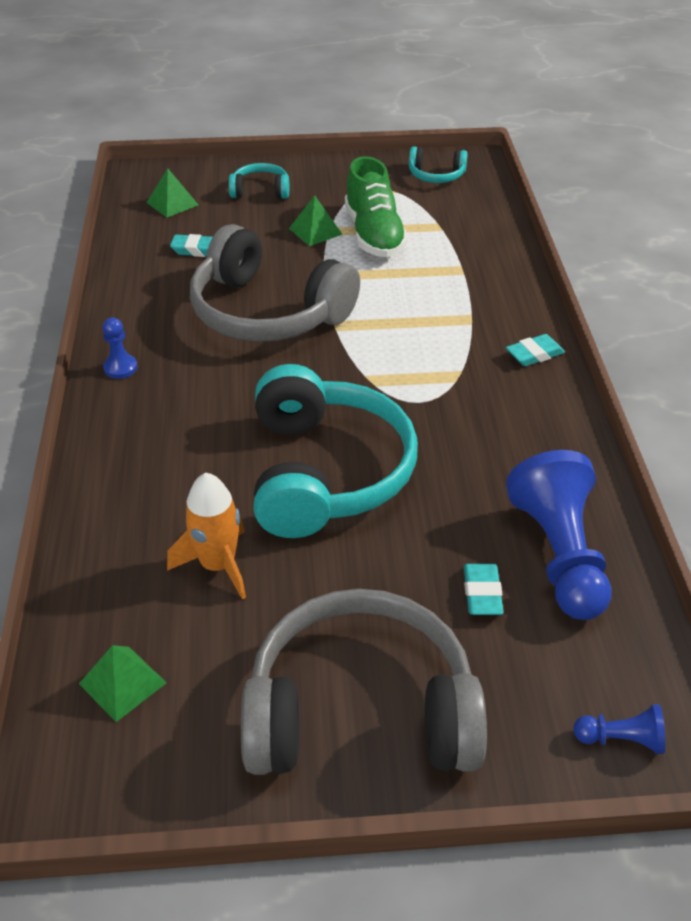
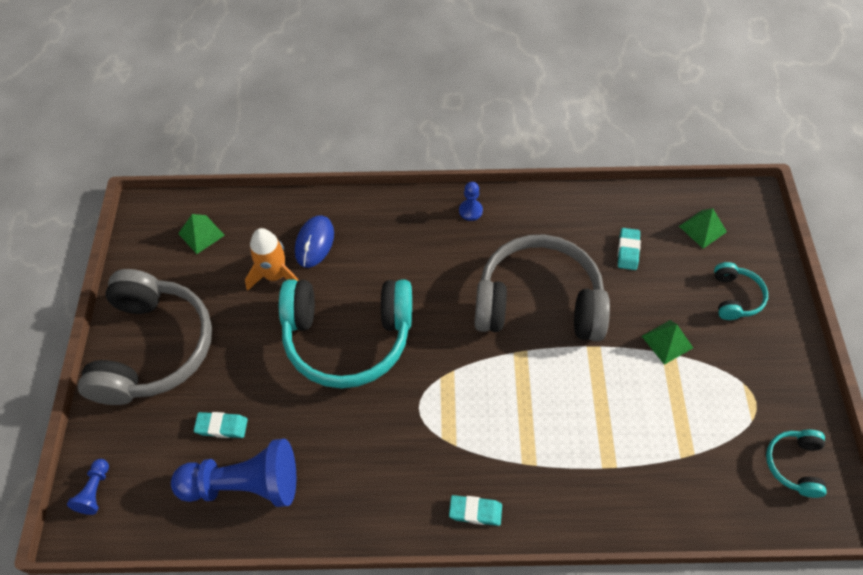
camera: 95 degrees right, 15 degrees up
grey headphones [190,224,360,342] -> grey headphones turned 60 degrees clockwise [474,235,610,342]
green shoe [345,156,408,257] -> none
turquoise eraser [506,334,565,366] -> turquoise eraser turned 60 degrees counterclockwise [449,495,502,526]
none -> blue mouse [295,216,334,268]

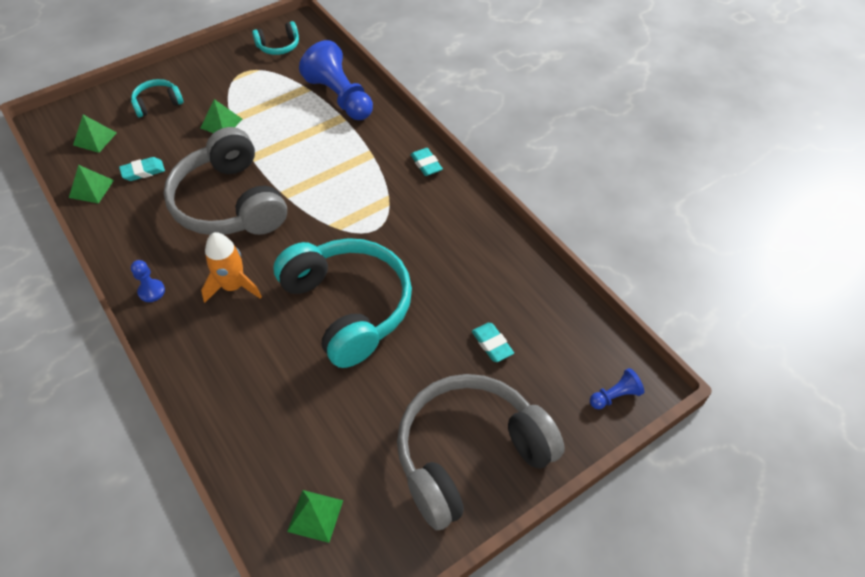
camera: 125 degrees left, 5 degrees down
blue pawn [171,439,296,507] -> blue pawn moved to [299,40,373,120]
orange rocket [245,228,299,291] -> orange rocket moved to [201,232,262,303]
blue mouse [295,216,334,268] -> none
none -> green pyramid [69,165,114,204]

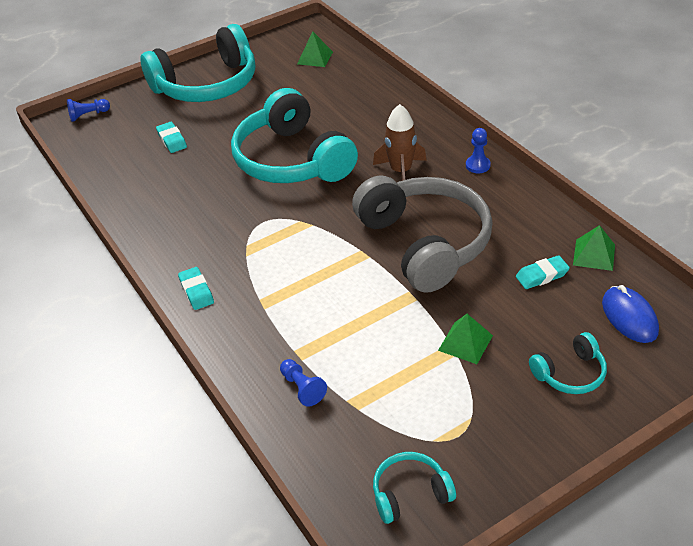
camera: 175 degrees left, 10 degrees down
green pyramid [73,115,117,153] -> blue mouse [602,285,659,343]
orange rocket [201,232,262,303] -> brown rocket [373,104,427,181]
blue pawn [299,40,373,120] -> blue pawn [280,359,327,407], size x0.45
grey headphones [397,374,565,530] -> turquoise headphones [141,24,255,102]

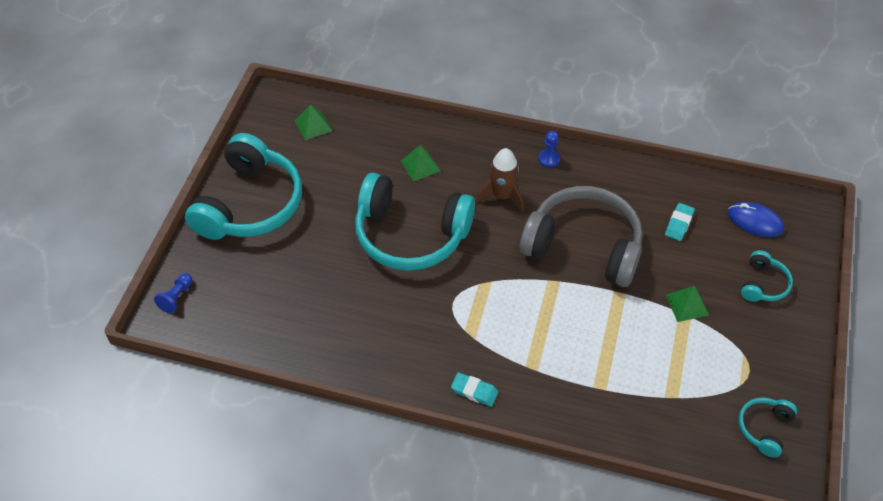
camera: 45 degrees left, 10 degrees up
turquoise eraser [156,122,187,153] -> none
blue pawn [280,359,327,407] -> none
green pyramid [573,225,615,271] -> green pyramid moved to [401,145,440,182]

